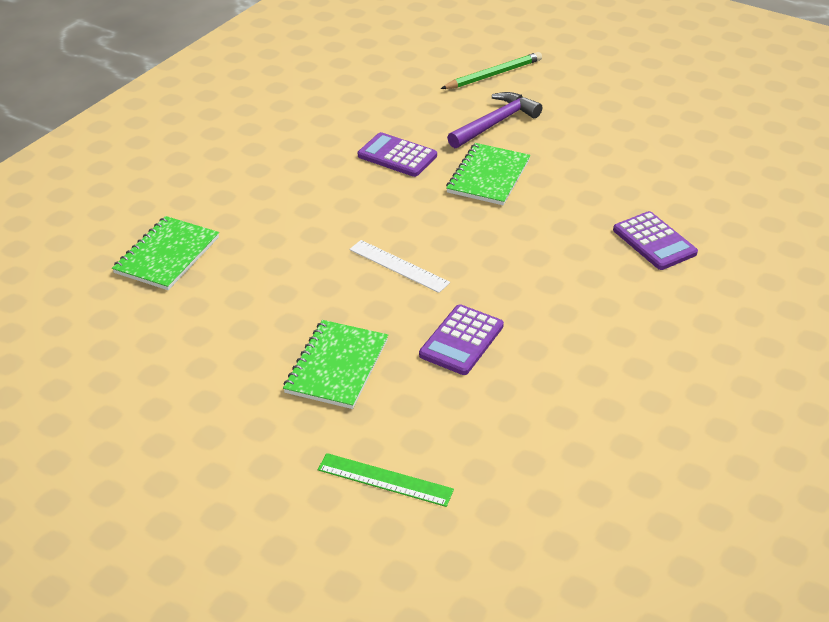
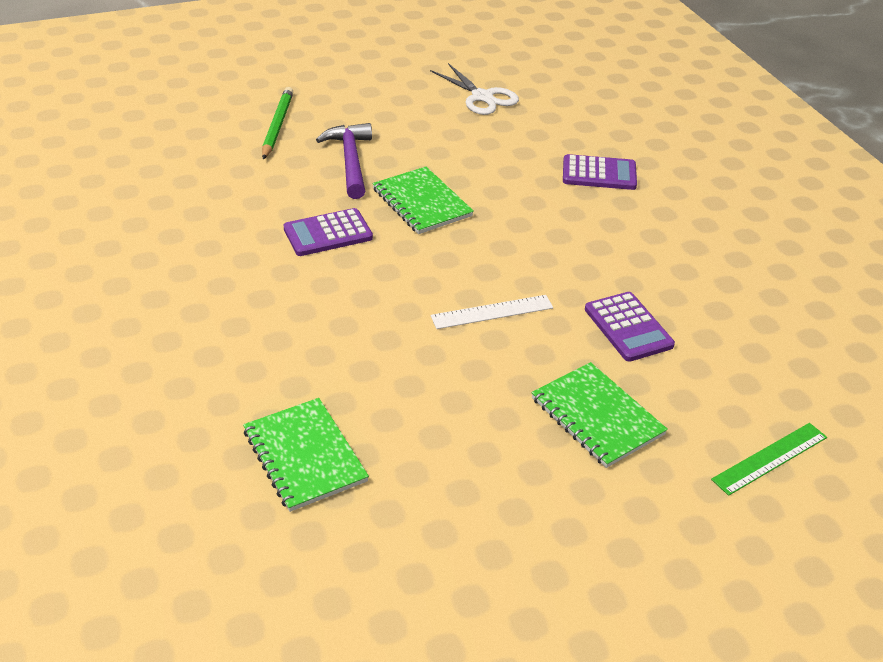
camera: 55 degrees left, 0 degrees up
none -> white scissors [430,63,519,115]

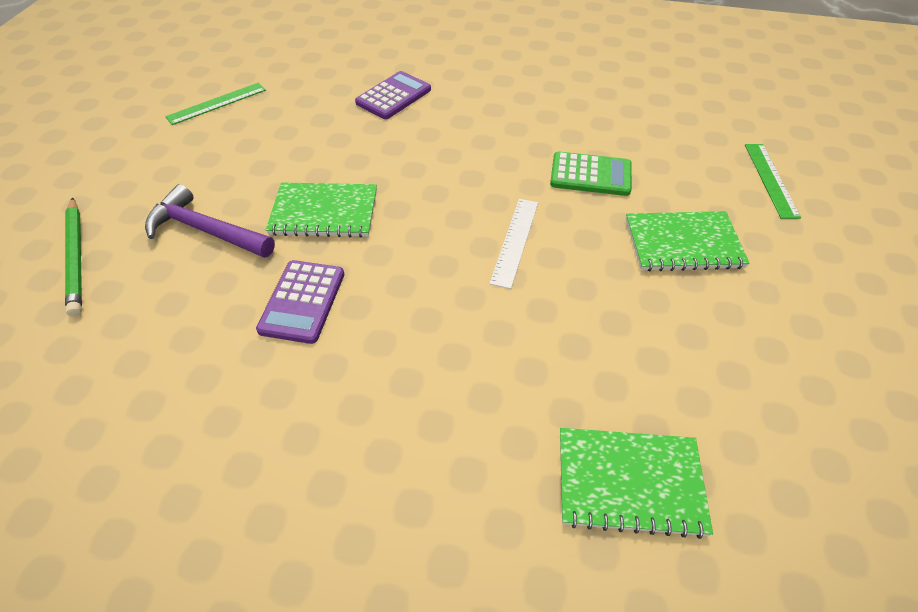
camera: 55 degrees left, 10 degrees up
green pencil [262,87,293,159] -> green pencil turned 150 degrees counterclockwise [65,197,82,317]
white scissors [430,63,519,115] -> green ruler [165,82,266,125]
purple calculator [585,292,675,362] -> green calculator [550,152,632,196]

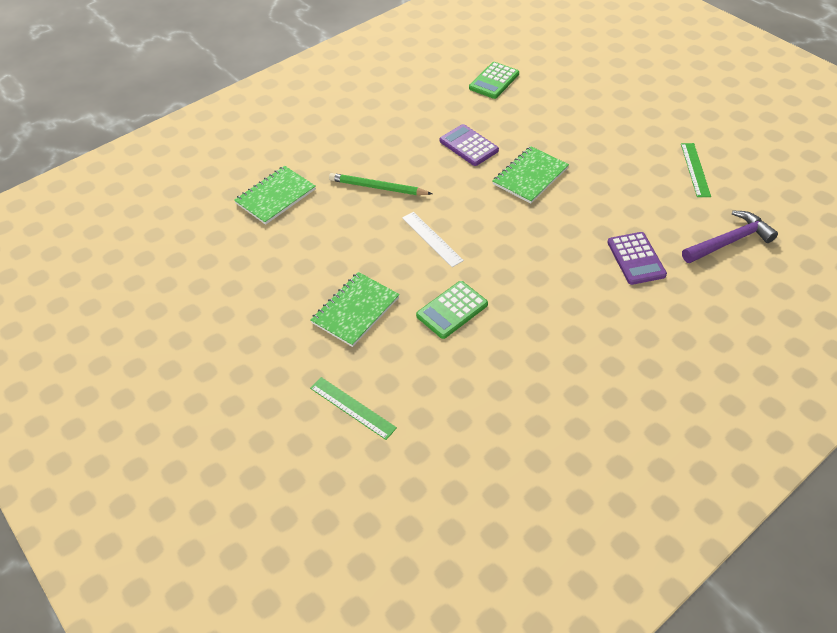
camera: 130 degrees right, 0 degrees up
green pencil [65,197,82,317] -> green pencil moved to [329,173,432,195]
purple hammer [145,184,275,258] -> purple hammer moved to [682,211,778,263]
none -> green calculator [469,62,519,99]

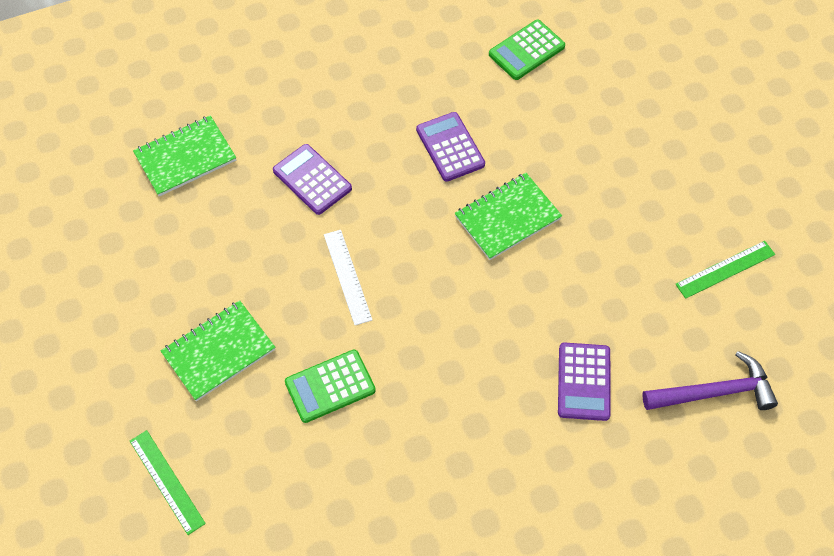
camera: 15 degrees right, 10 degrees up
green pencil [329,173,432,195] -> purple calculator [273,144,352,215]
green ruler [681,143,711,197] -> green ruler turned 45 degrees clockwise [675,241,775,299]

